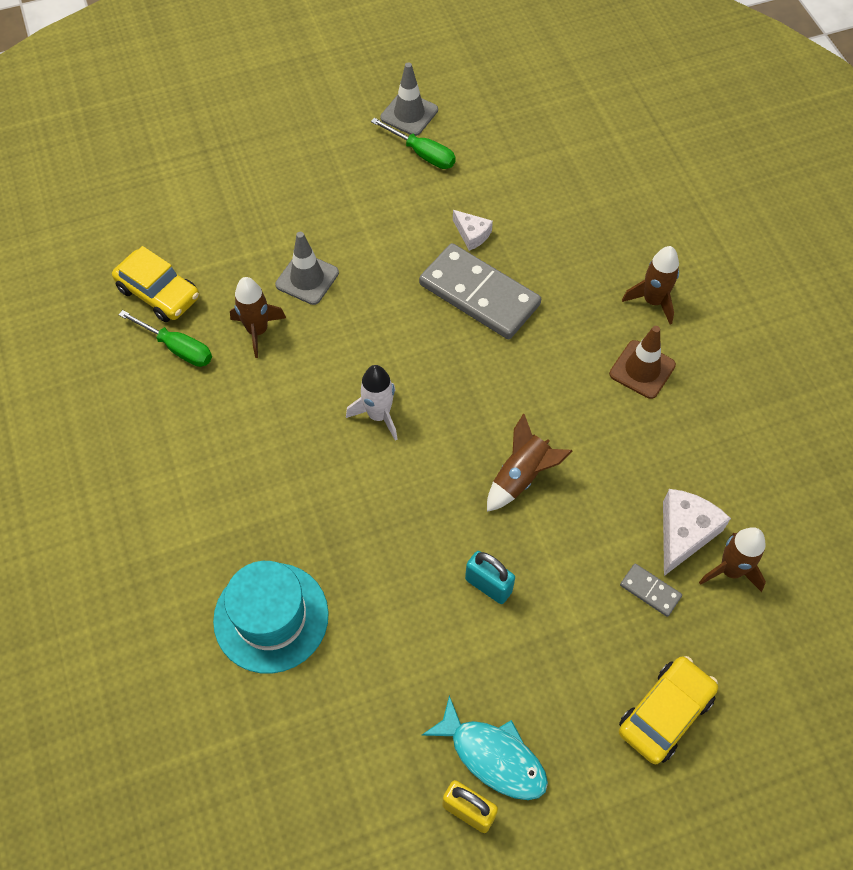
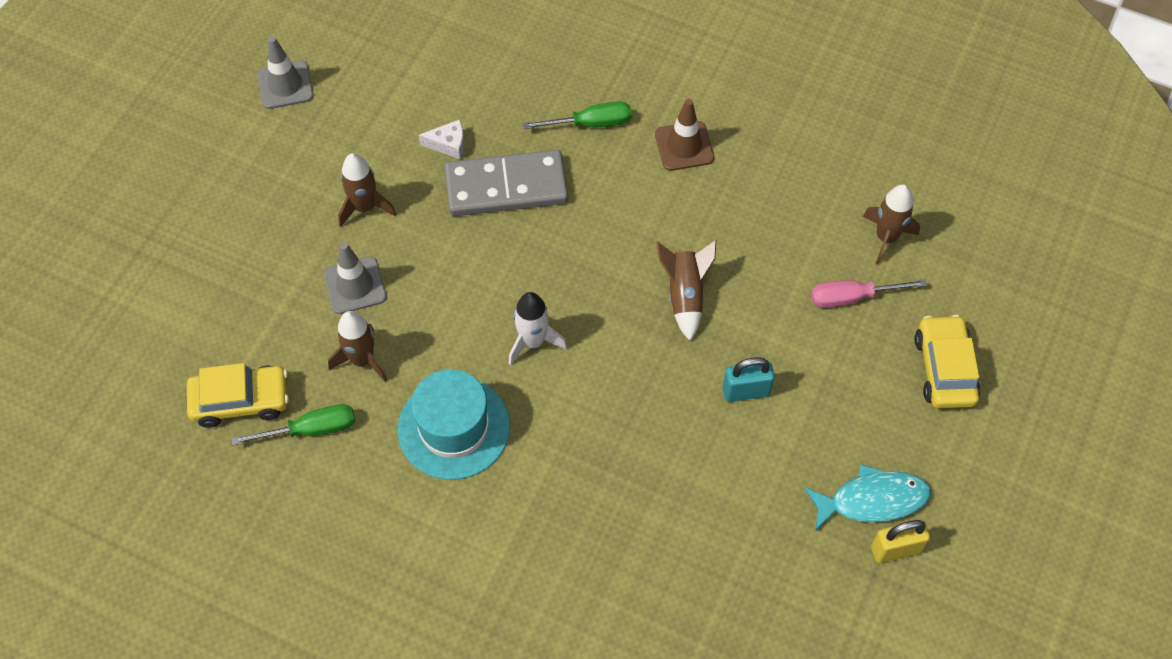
camera: 45 degrees left, 0 degrees up
turquoise hat [213,561,329,674] -> turquoise hat moved to [398,369,510,480]
green screwdriver [371,118,456,169] -> green screwdriver moved to [523,101,632,129]
grey domino [620,564,682,617] -> pink screwdriver [811,279,927,308]
brown rocket [622,246,679,325] -> brown rocket moved to [338,153,396,228]
white cheese [663,489,731,576] -> none

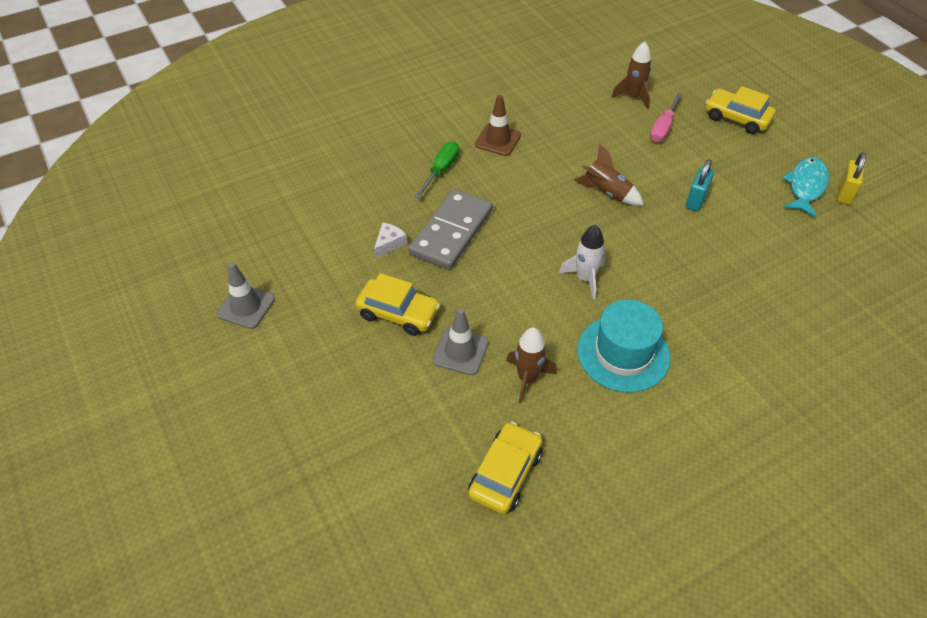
camera: 55 degrees left, 10 degrees down
green screwdriver [231,404,355,446] -> none
brown rocket [338,153,396,228] -> yellow car [355,273,440,336]

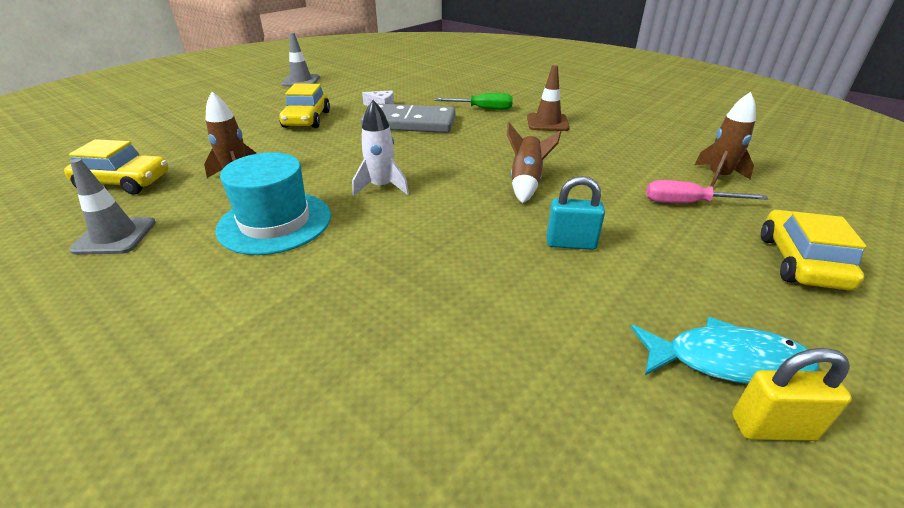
camera: 70 degrees right, 15 degrees down
grey traffic cone [432,308,489,375] -> grey traffic cone moved to [69,158,156,255]

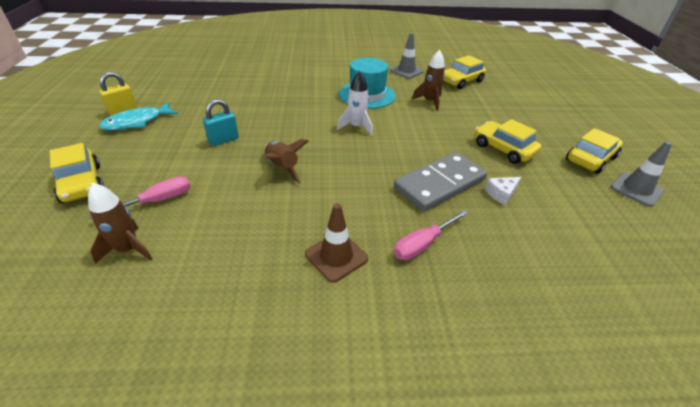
camera: 135 degrees right, 5 degrees up
green screwdriver [434,93,513,110] -> pink screwdriver [394,210,468,260]
none -> yellow car [566,128,623,174]

